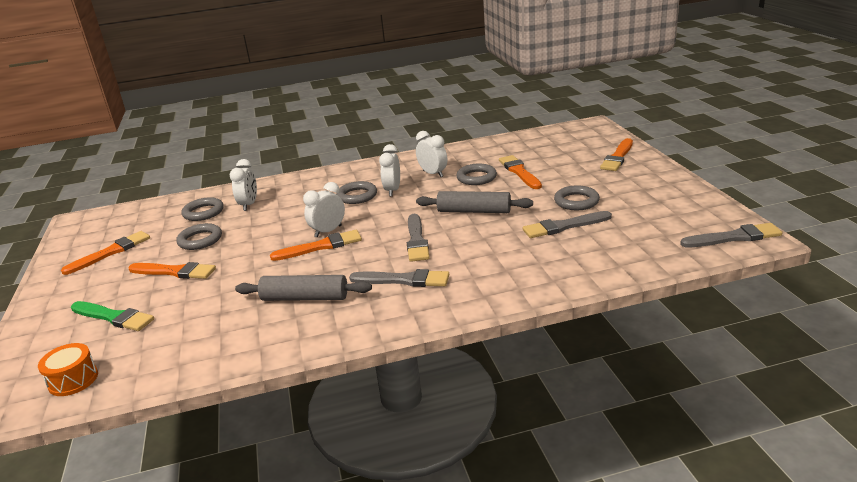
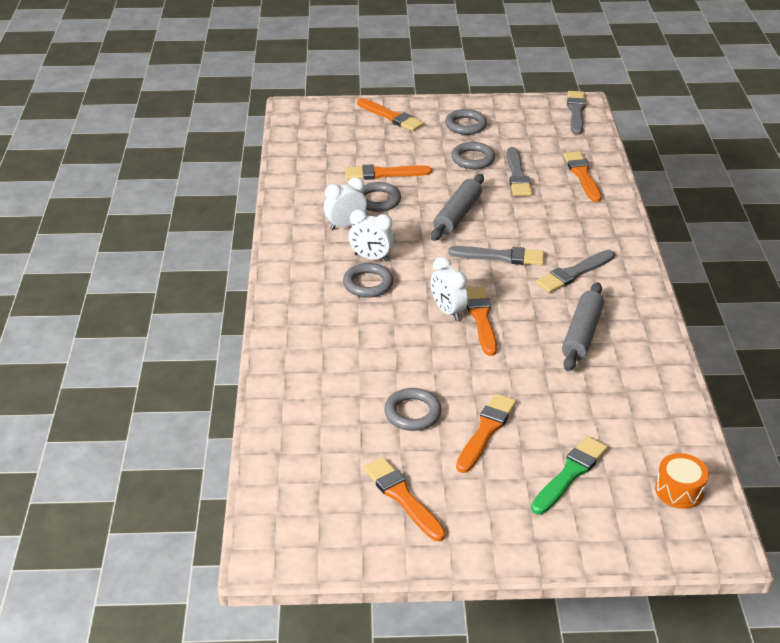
camera: 80 degrees left, 10 degrees up
grey ring [182,197,224,221] -> grey ring moved to [445,109,487,135]
white clock [230,159,257,211] -> none
grey brush [349,269,449,287] -> grey brush turned 150 degrees counterclockwise [536,250,615,293]
none -> orange brush [563,151,601,202]

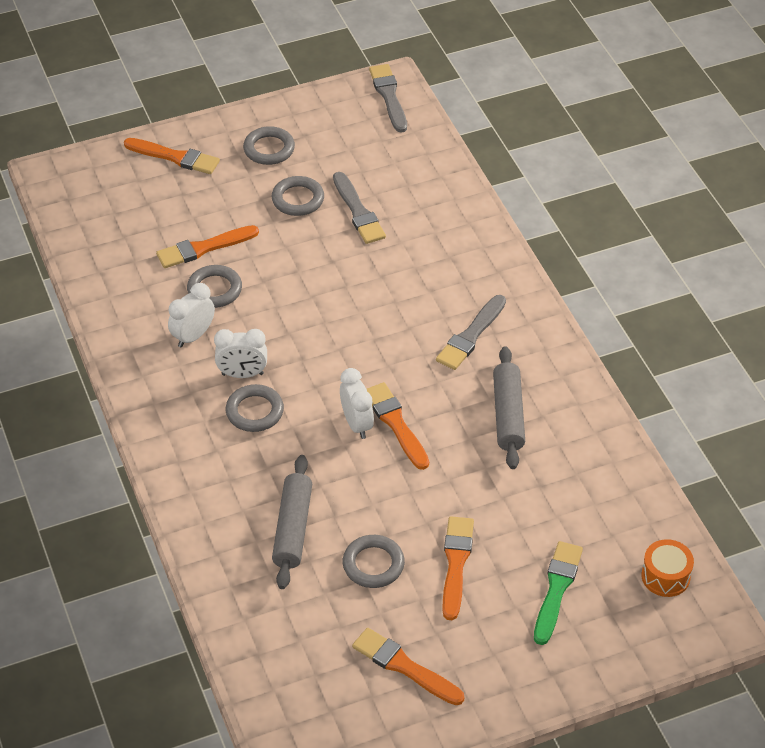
camera: 20 degrees left, 10 degrees up
white clock [430,257,468,321] -> white clock turned 150 degrees counterclockwise [340,368,374,439]
grey rolling pin [431,174,484,241] -> grey rolling pin moved to [272,455,312,589]
grey brush [448,246,544,265] -> none
orange brush [563,151,601,202] -> none

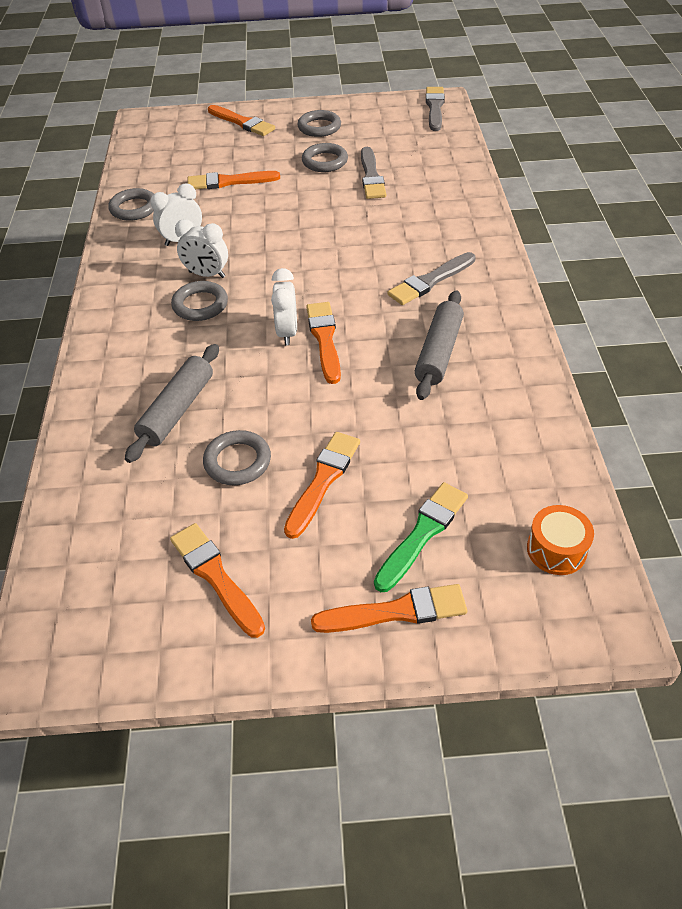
camera: 20 degrees right, 0 degrees up
grey ring [187,265,242,308] -> grey ring moved to [108,188,154,221]
none -> orange brush [311,584,467,633]

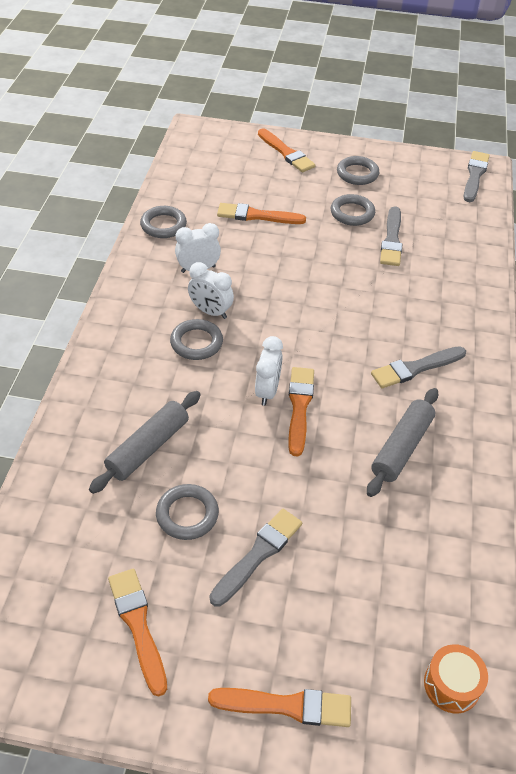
camera: 10 degrees right, 0 degrees up
orange brush [284,432,360,539] -> grey brush [209,509,302,607]
green brush [374,482,468,592] -> none

